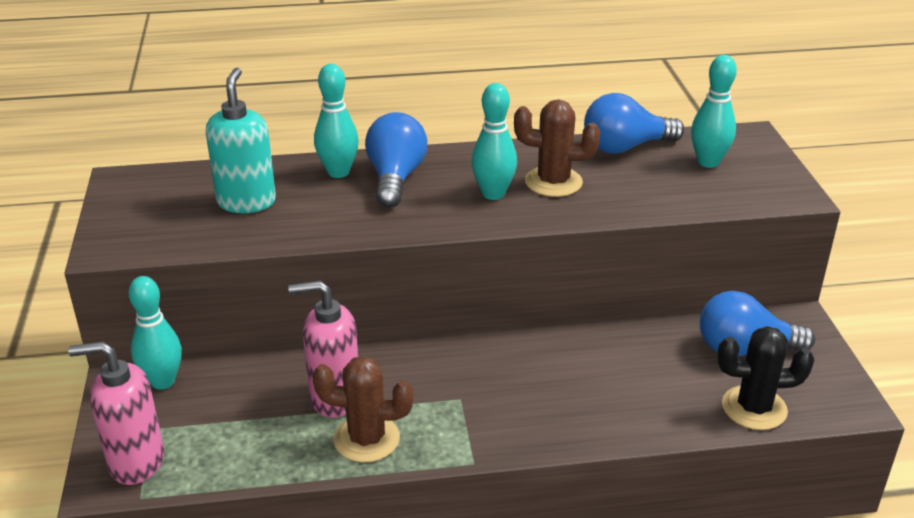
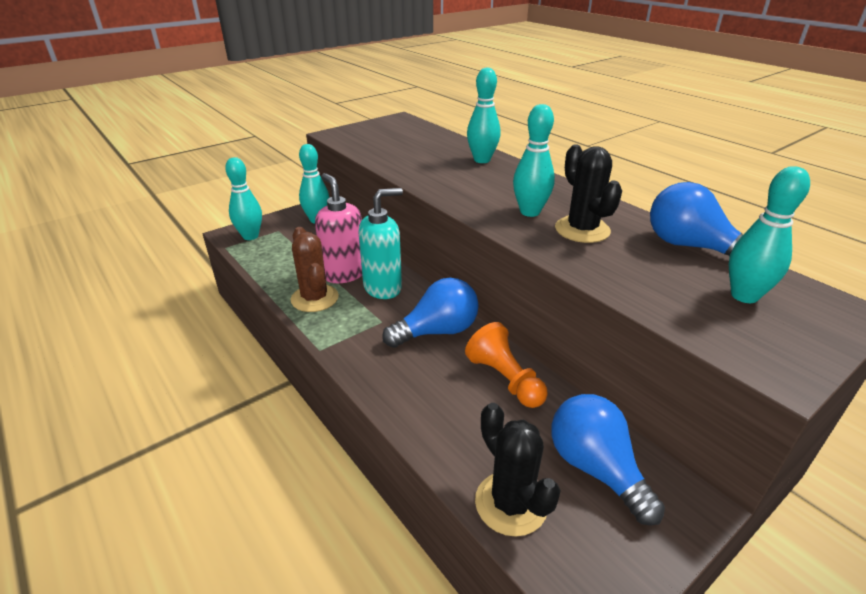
camera: 60 degrees right, 0 degrees up
pink soap dispenser [68,341,164,485] -> turquoise bowling pin [225,157,262,240]
turquoise soap dispenser [206,68,276,213] -> turquoise soap dispenser moved to [358,188,403,299]
blue light bulb [365,112,427,208] -> blue light bulb moved to [382,278,479,348]
brown cactus [514,100,600,197] -> black cactus [555,145,622,243]
none -> orange pawn [465,322,548,408]

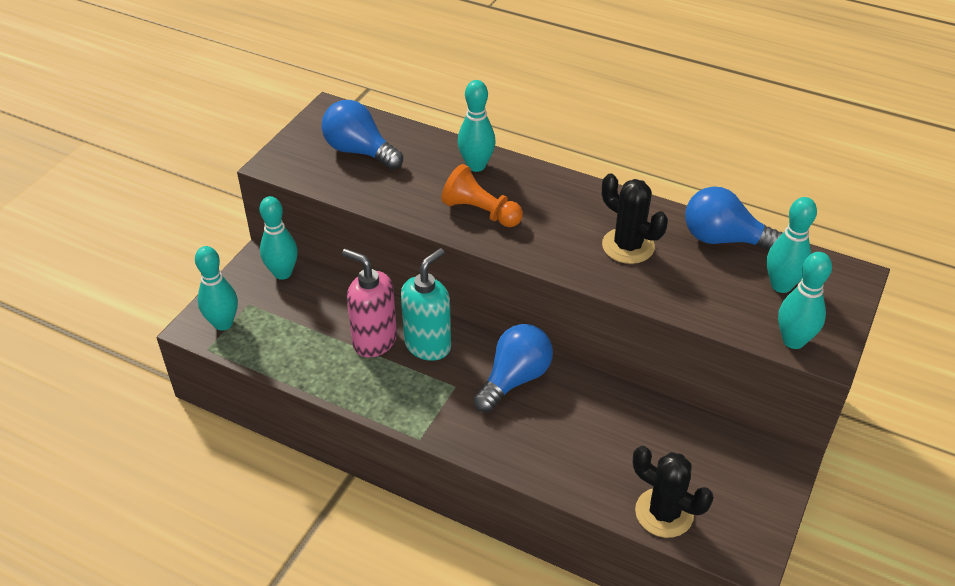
camera: 25 degrees left, 10 degrees up
brown cactus [290,227,339,312] -> none
orange pawn [465,322,548,408] -> orange pawn moved to [441,164,523,227]
turquoise bowling pin [513,104,555,217] -> turquoise bowling pin moved to [778,252,832,349]
blue light bulb [551,394,665,526] -> blue light bulb moved to [322,100,403,170]

